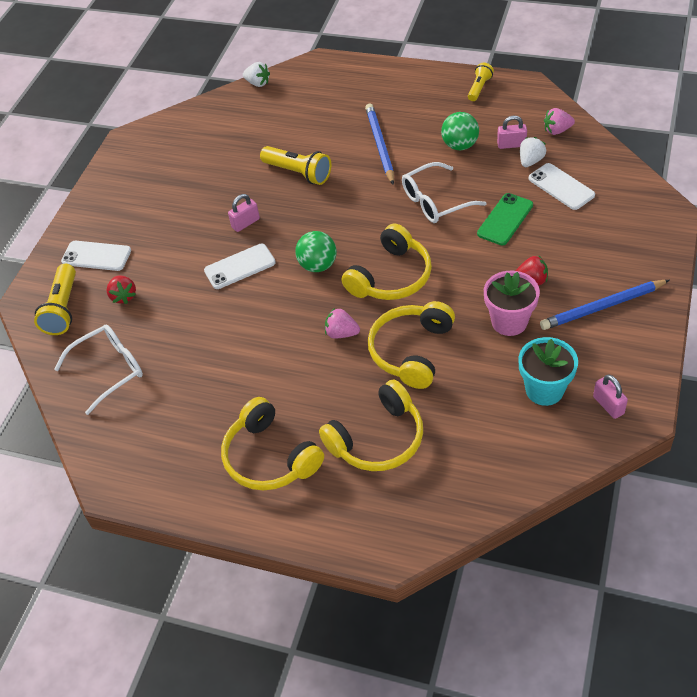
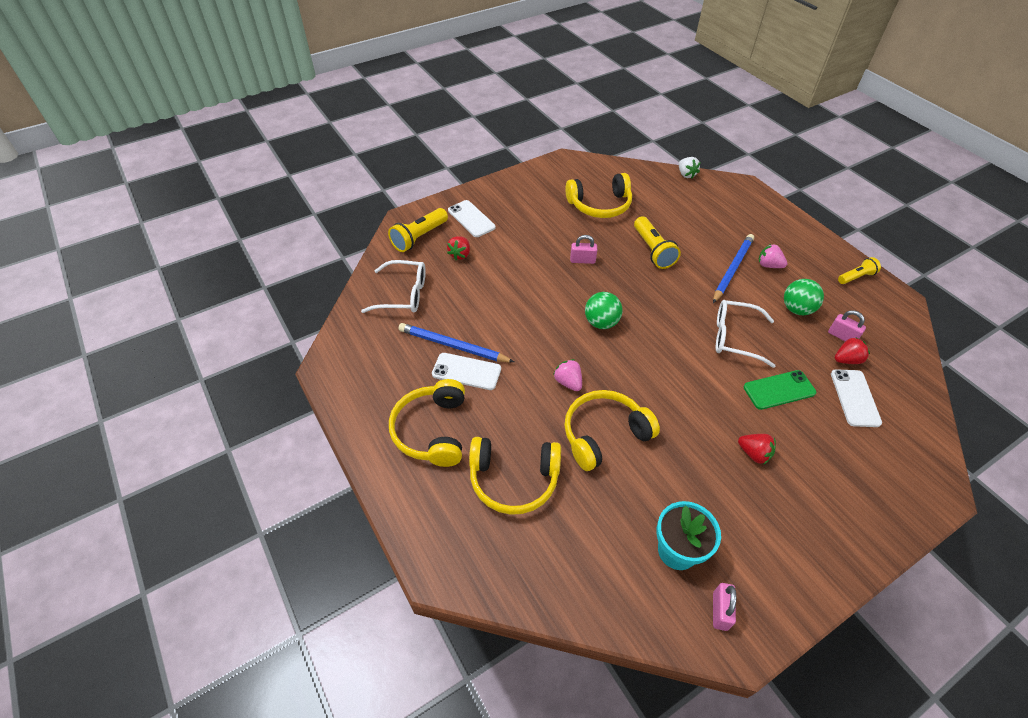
camera: 35 degrees right, 0 degrees up
white phone [204,244,276,289] -> white phone moved to [432,353,501,390]
yellow headphones [342,223,432,300] -> yellow headphones moved to [565,173,632,218]
pink flower pot [484,271,540,336] -> none
white strawberry [520,137,546,167] -> red strawberry [835,337,870,364]
blue pencil [540,280,669,330] -> blue pencil moved to [398,323,514,362]
pink strawberry [544,108,575,135] -> pink strawberry moved to [759,244,787,268]

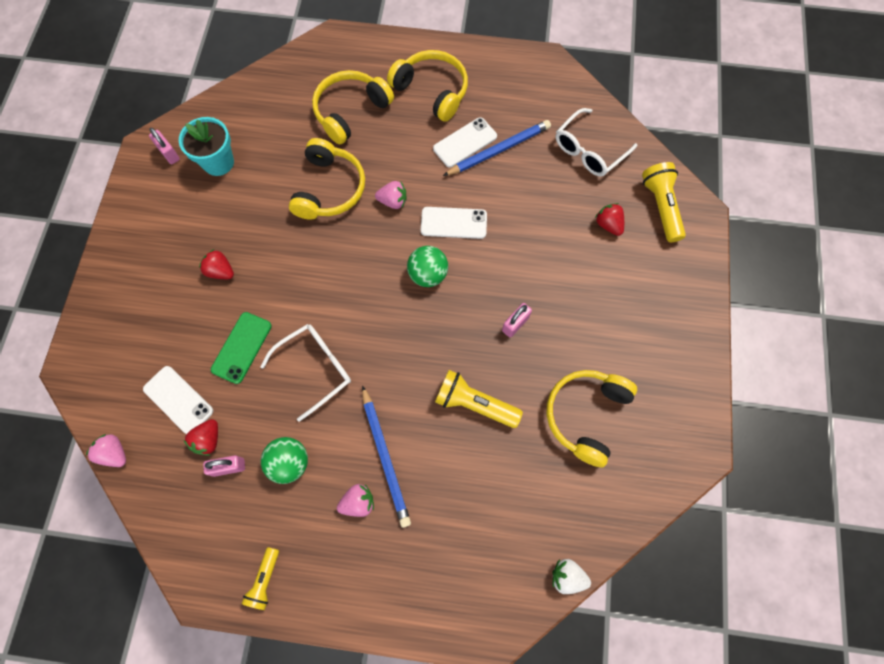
camera: 130 degrees right, 20 degrees up
white phone [448,200,496,237] -> white phone moved to [421,207,487,239]
red strawberry [738,434,776,465] -> red strawberry turned 45 degrees clockwise [199,249,234,279]
none -> pink strawberry [86,434,126,467]

